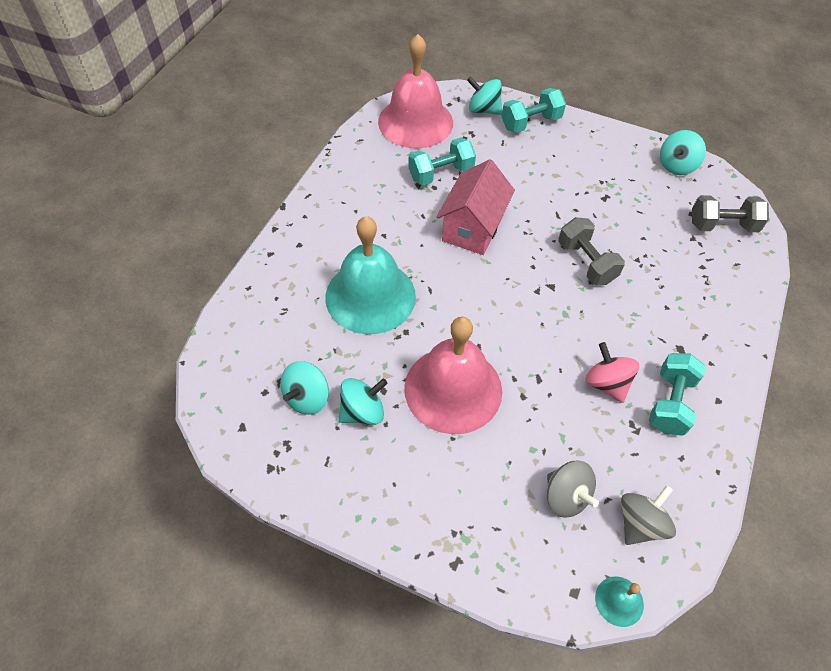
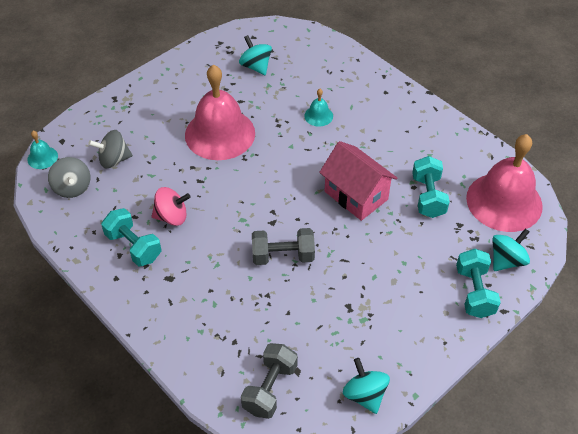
camera: 115 degrees right, 5 degrees down
turquoise bell [326,216,416,334] -> turquoise bell [304,89,333,127], size x0.42
turquoise spinning top [338,378,388,425] -> none

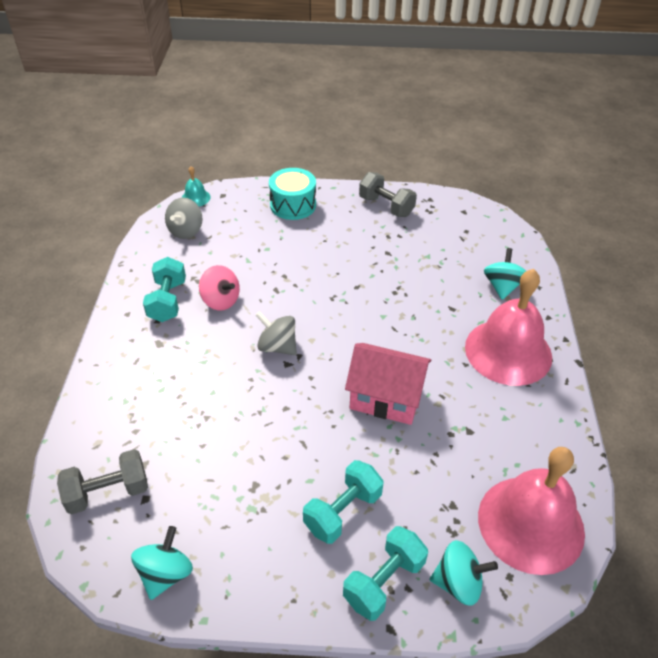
camera: 45 degrees right, 5 degrees down
grey spinning top [88,130,133,168] -> grey spinning top moved to [255,311,297,355]
pink bell [185,65,255,160] -> pink bell moved to [465,269,552,386]
turquoise spinning top [239,35,272,75] -> turquoise spinning top moved to [484,248,526,300]
grey dumbbell [252,228,315,265] -> grey dumbbell moved to [359,172,417,217]
turquoise bell [304,89,333,127] -> none
pink house [319,141,397,221] -> pink house turned 75 degrees counterclockwise [345,343,431,425]
turquoise dumbbell [412,156,450,218] -> turquoise dumbbell moved to [303,460,384,544]
none -> turquoise drum [269,168,316,220]

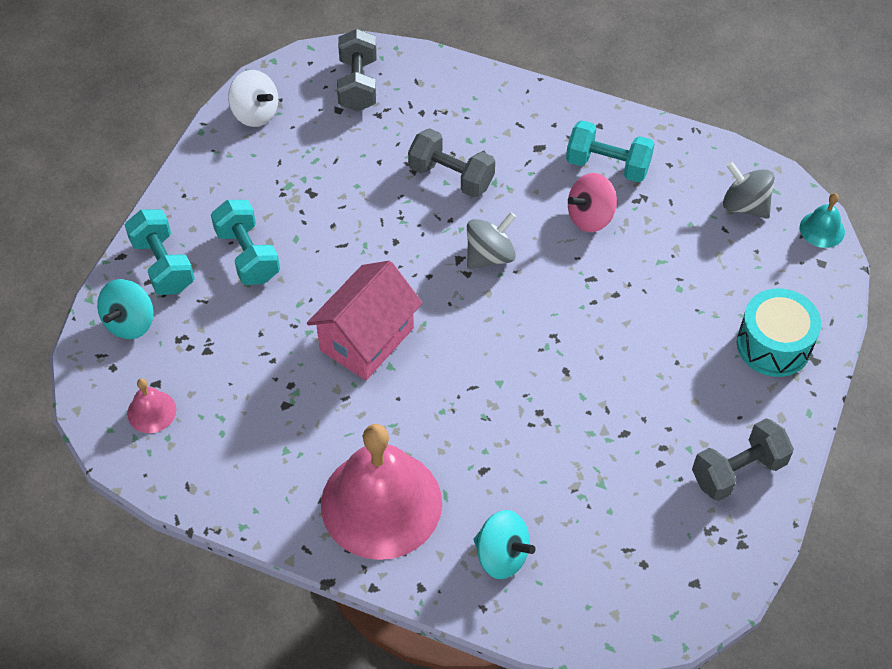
camera: 110 degrees right, 10 degrees up
turquoise spinning top [131,526,193,600] -> white spinning top [228,70,278,127]
pink bell [478,447,585,575] -> pink bell [127,378,176,433], size x0.42
none -> grey dumbbell [408,128,495,198]

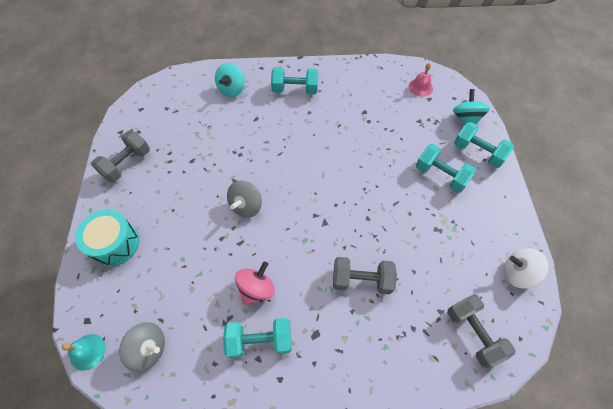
camera: 155 degrees right, 5 degrees up
pink house [307,261,423,380] -> none
pink bell [321,424,442,560] -> turquoise dumbbell [271,67,318,95]
grey spinning top [467,212,516,269] -> grey spinning top moved to [227,181,262,217]
turquoise spinning top [474,510,535,579] -> turquoise spinning top turned 75 degrees counterclockwise [215,63,245,97]

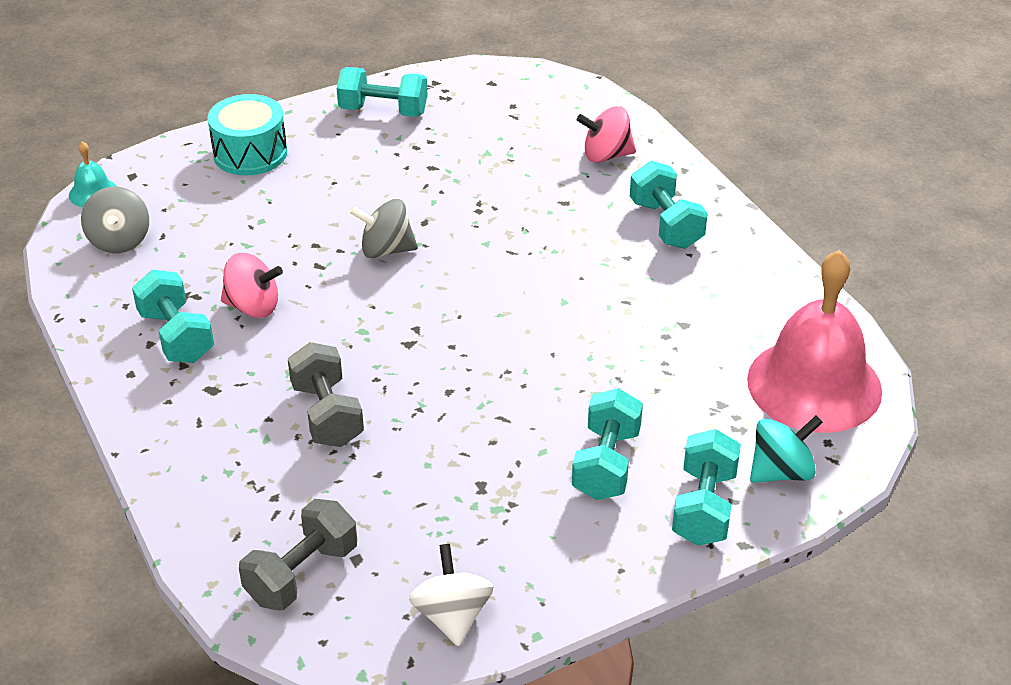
camera: 65 degrees right, 20 degrees down
grey dumbbell [91,131,150,182] -> turquoise dumbbell [337,67,427,117]
turquoise spinning top [215,63,245,97] -> pink spinning top [577,106,636,163]
pink bell [409,63,433,97] -> pink bell [747,250,882,433], size x2.39

